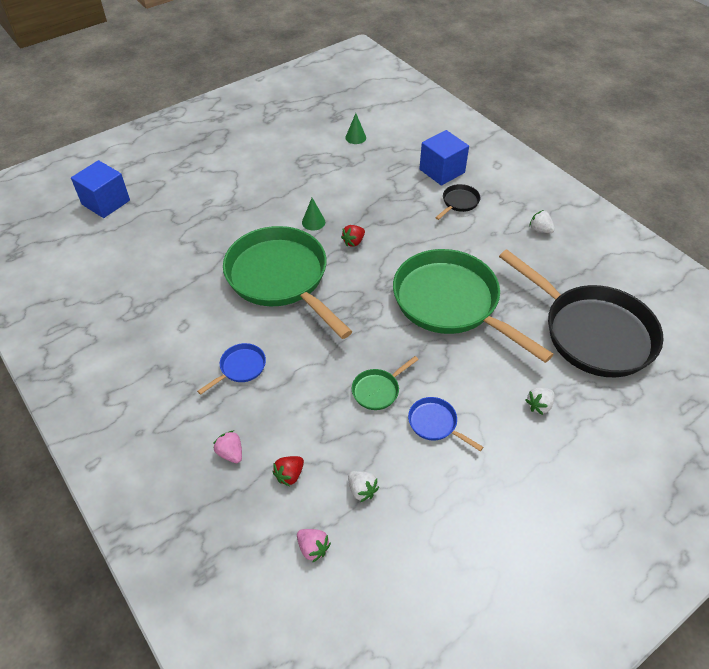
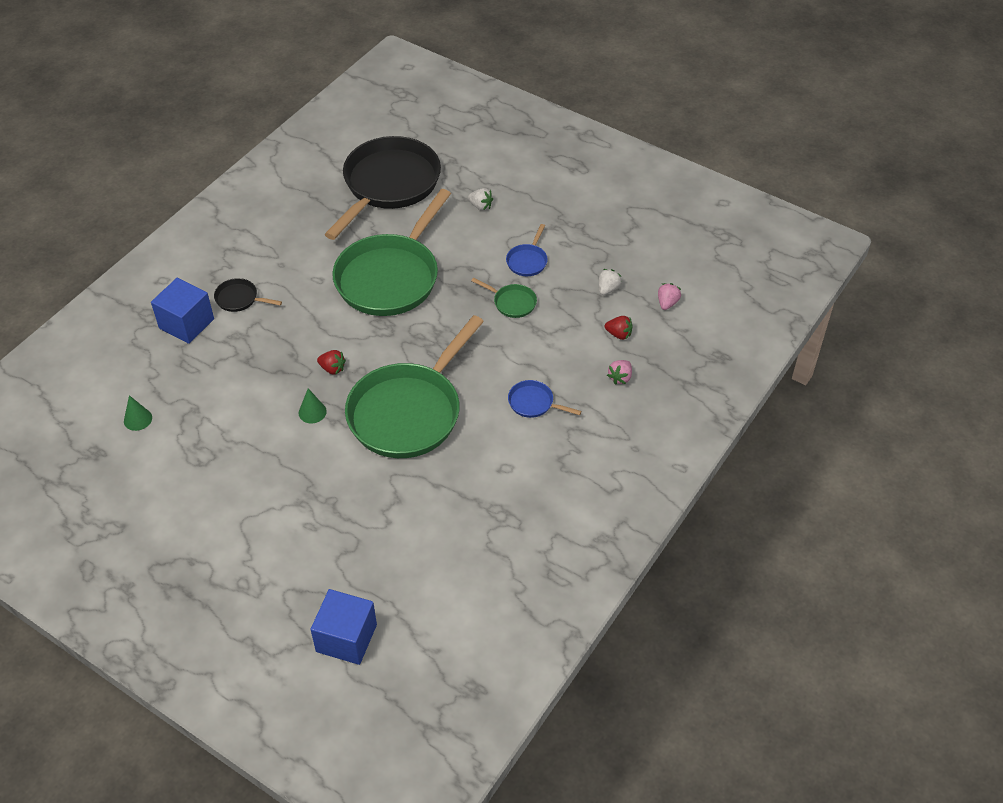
camera: 110 degrees left, 0 degrees up
white strawberry [529,210,555,233] -> none

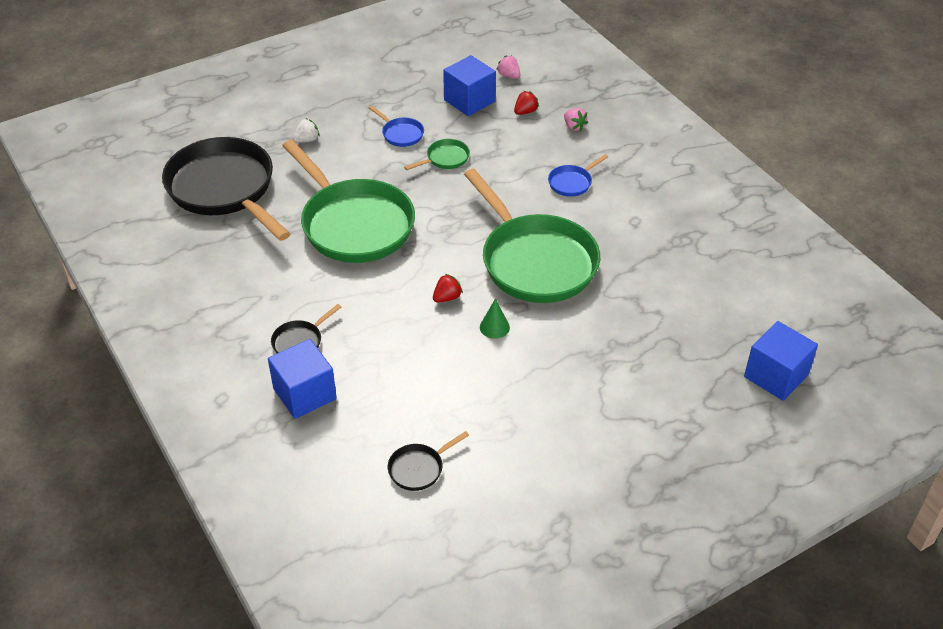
camera: 65 degrees left, 5 degrees down
green cone [124,395,152,431] -> black pan [388,431,469,491]
white strawberry [599,269,622,295] -> blue cube [443,55,496,116]

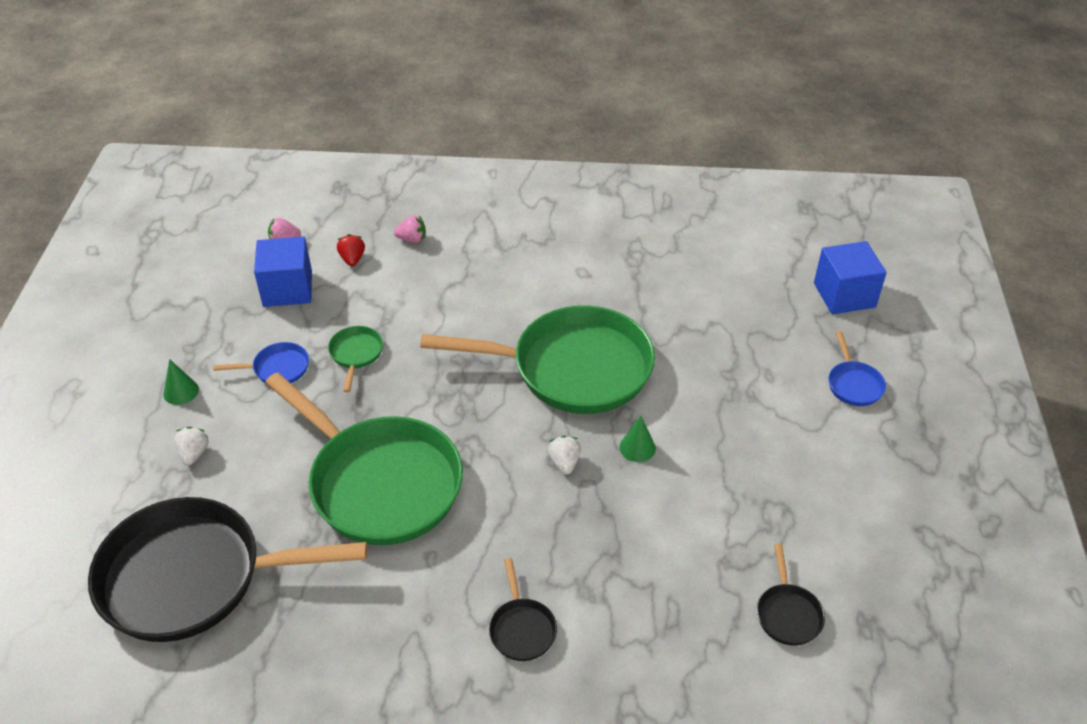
camera: 55 degrees left, 0 degrees up
blue cube [268,339,337,419] -> none
green pan [282,140,415,263] -> green pan turned 45 degrees clockwise [265,372,463,545]
red strawberry [433,274,463,303] -> white strawberry [548,436,581,475]
blue pan [548,154,608,197] -> blue pan moved to [829,331,886,406]
none -> green cone [163,359,199,405]

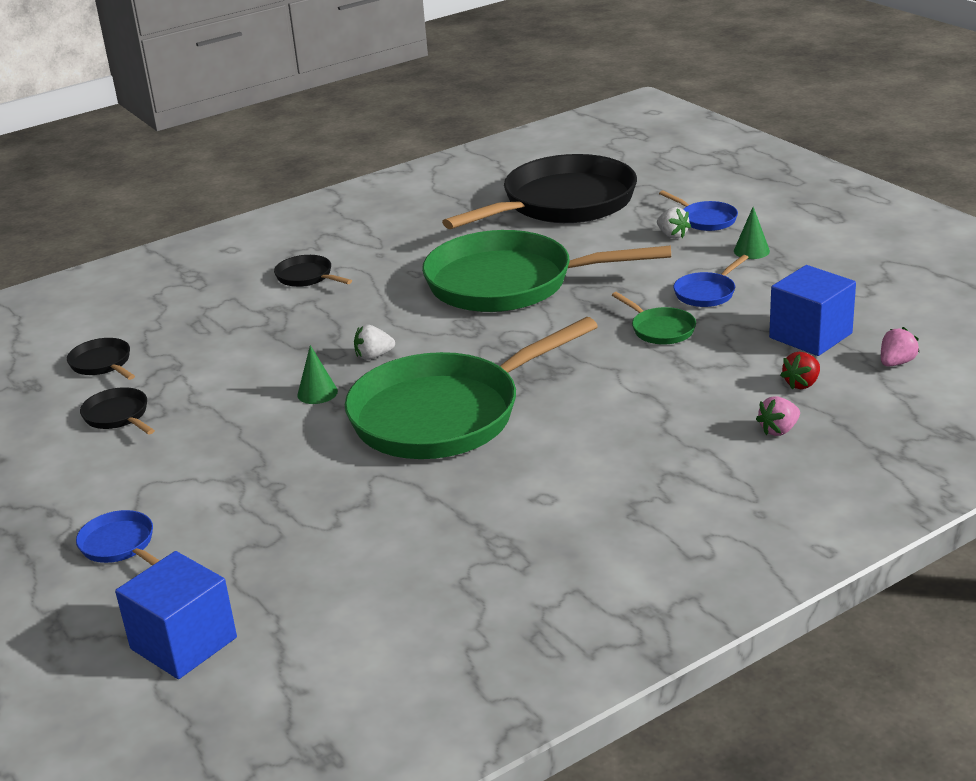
camera: 145 degrees right, 15 degrees down
red strawberry [337,234,365,266] -> red strawberry turned 90 degrees clockwise [780,352,820,389]
white strawberry [548,436,581,475] -> white strawberry turned 120 degrees clockwise [354,325,395,360]
none -> black pan [80,387,155,435]
none -> blue pan [659,191,738,231]

